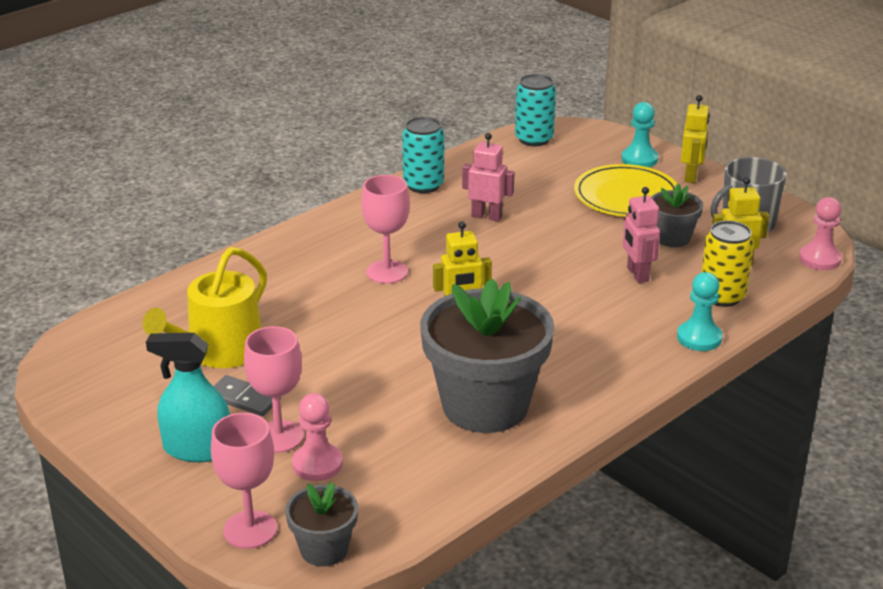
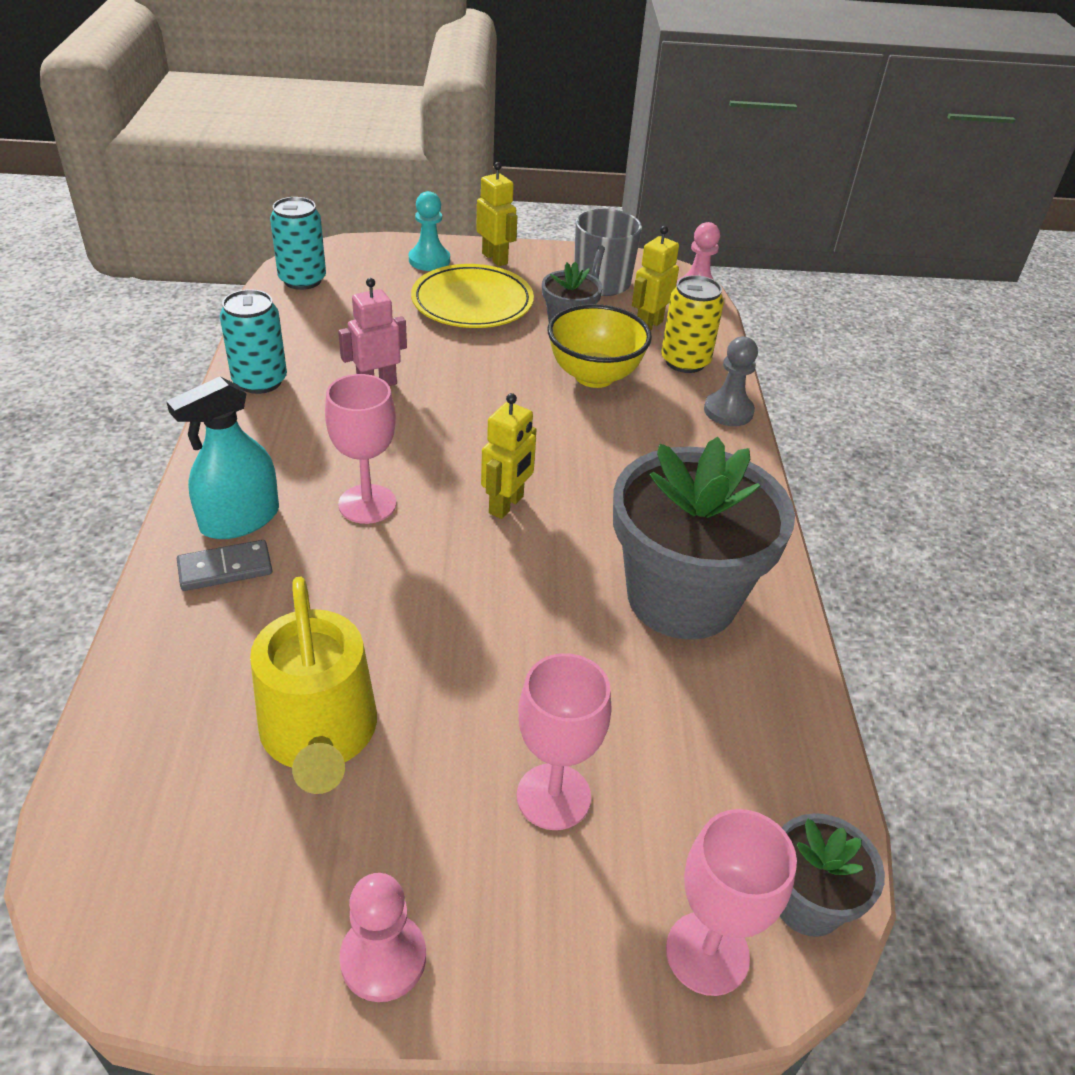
camera: 50 degrees left, 10 degrees up
turquoise spray bottle [146,333,230,462] -> turquoise spray bottle moved to [166,377,279,539]
grey domino [214,375,281,416] -> grey domino moved to [177,540,272,591]
pink pawn [292,393,343,481] -> pink pawn moved to [339,873,426,1002]
pink robot [622,187,660,283] -> yellow bowl [548,304,652,388]
turquoise pawn [677,272,723,351] -> grey pawn [704,337,758,426]

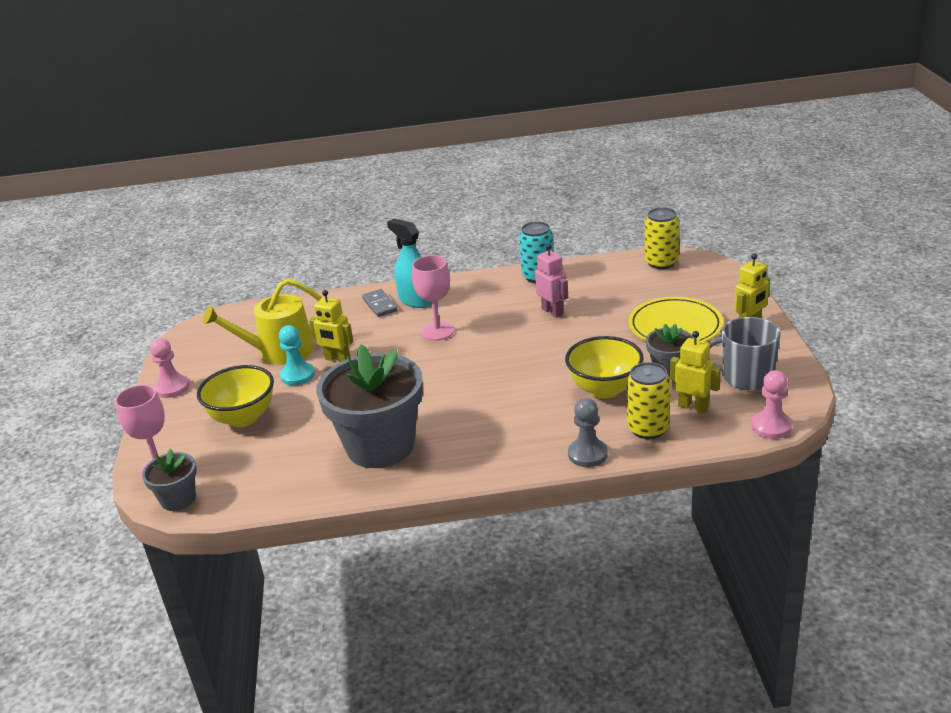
camera: 90 degrees right, 10 degrees down
turquoise can [270,197,326,290] -> yellow can [645,207,679,269]
turquoise pawn [409,191,450,271] -> turquoise pawn moved to [279,325,315,386]
yellow robot [481,393,537,519] -> yellow robot moved to [309,290,354,362]
pink goblet [517,653,611,830] -> yellow bowl [197,365,274,427]

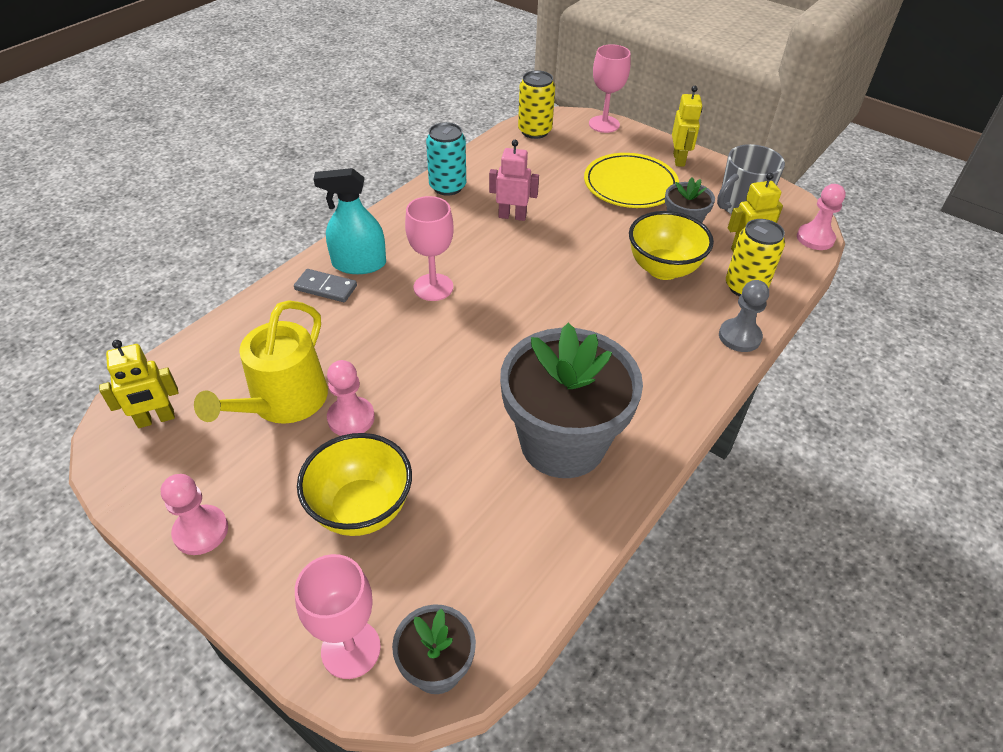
camera: 50 degrees left, 15 degrees up
turquoise pawn [279,325,315,386] -> pink pawn [327,360,375,436]
yellow robot [309,290,354,362] -> yellow robot moved to [99,340,179,428]
none -> pink goblet [589,44,631,133]

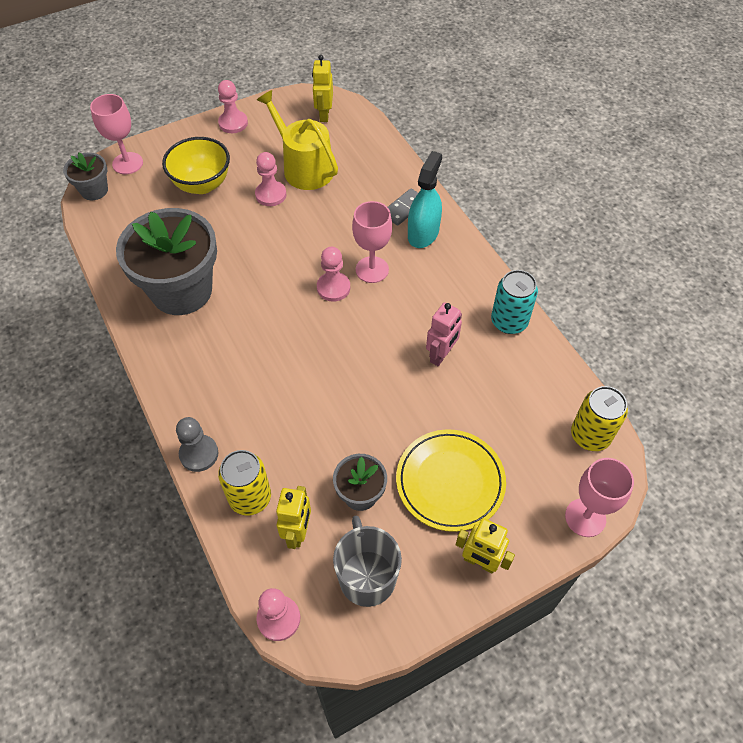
camera: 115 degrees right, 10 degrees up
yellow bowl [629,211,714,280] -> none
none -> pink pawn [317,247,350,302]

